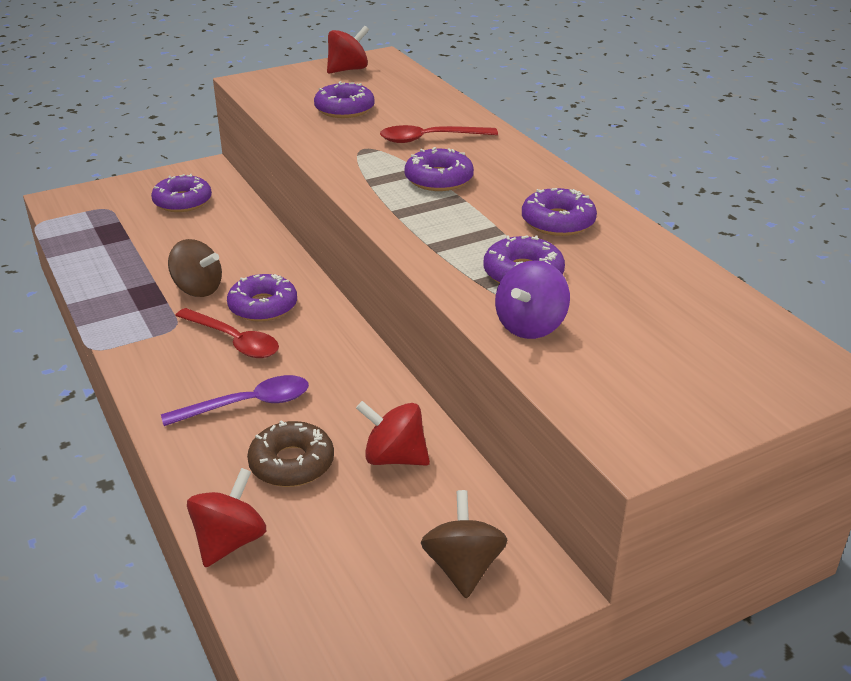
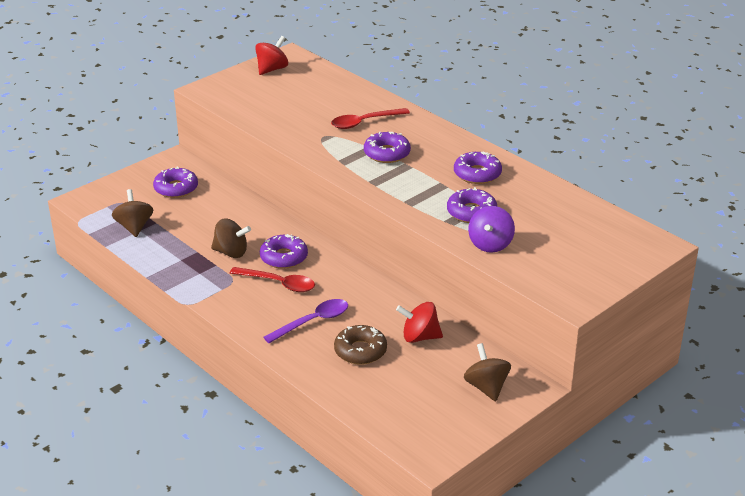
camera: 15 degrees left, 0 degrees up
red spinning top [187,468,266,567] -> none
purple donut [314,81,375,118] -> none
none -> brown spinning top [112,189,153,237]

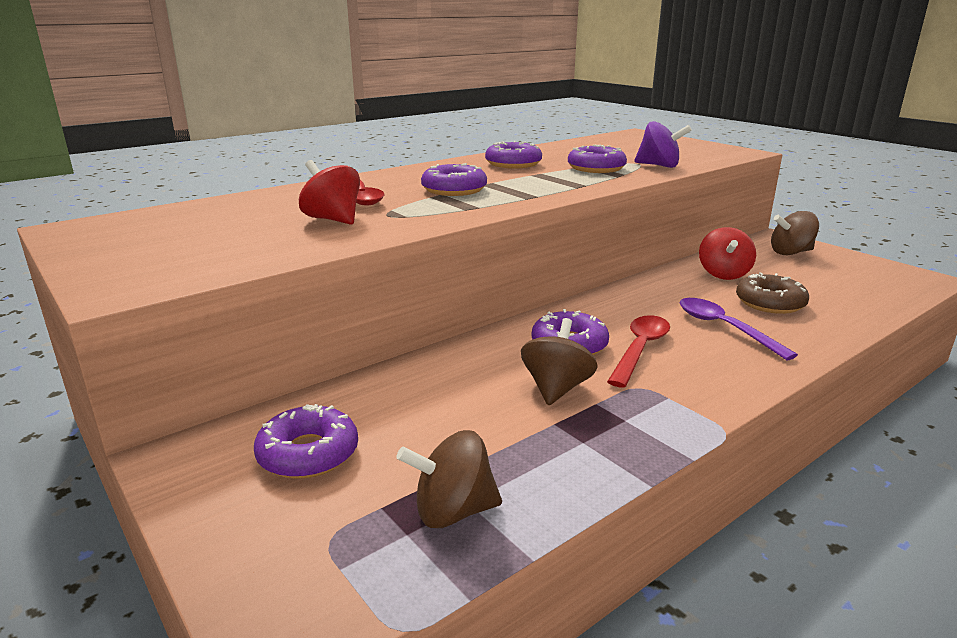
camera: 85 degrees left, 10 degrees down
red spinning top [255,36,288,75] -> red spinning top moved to [299,160,360,225]

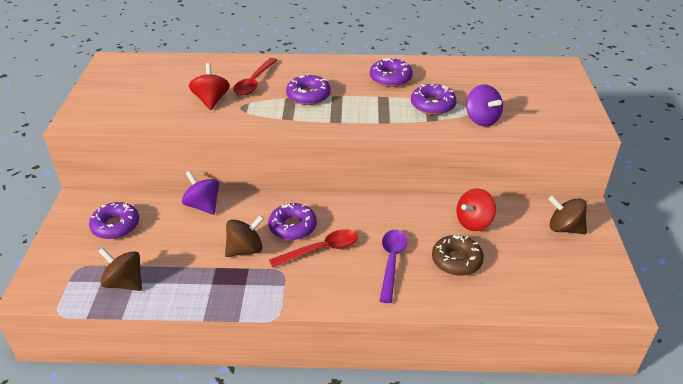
camera: 40 degrees right, 15 degrees up
none -> purple spinning top [182,171,219,215]

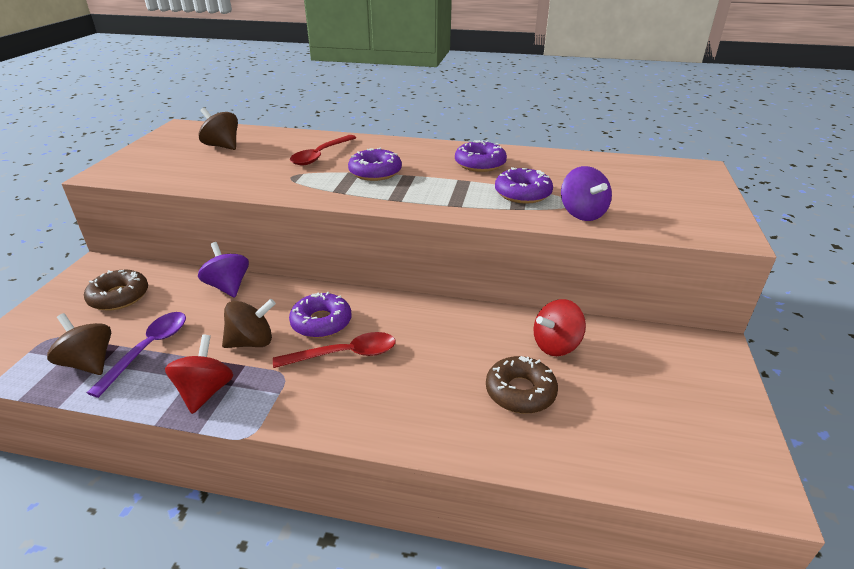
camera: 10 degrees right, 5 degrees down
purple donut [89,202,139,239] -> brown donut [84,270,148,311]
red spinning top [189,63,230,110] -> red spinning top moved to [165,335,233,414]
purple spoon [380,230,407,303] -> purple spoon moved to [87,312,186,398]
brown spinning top [548,195,587,234] -> brown spinning top moved to [198,108,238,150]

